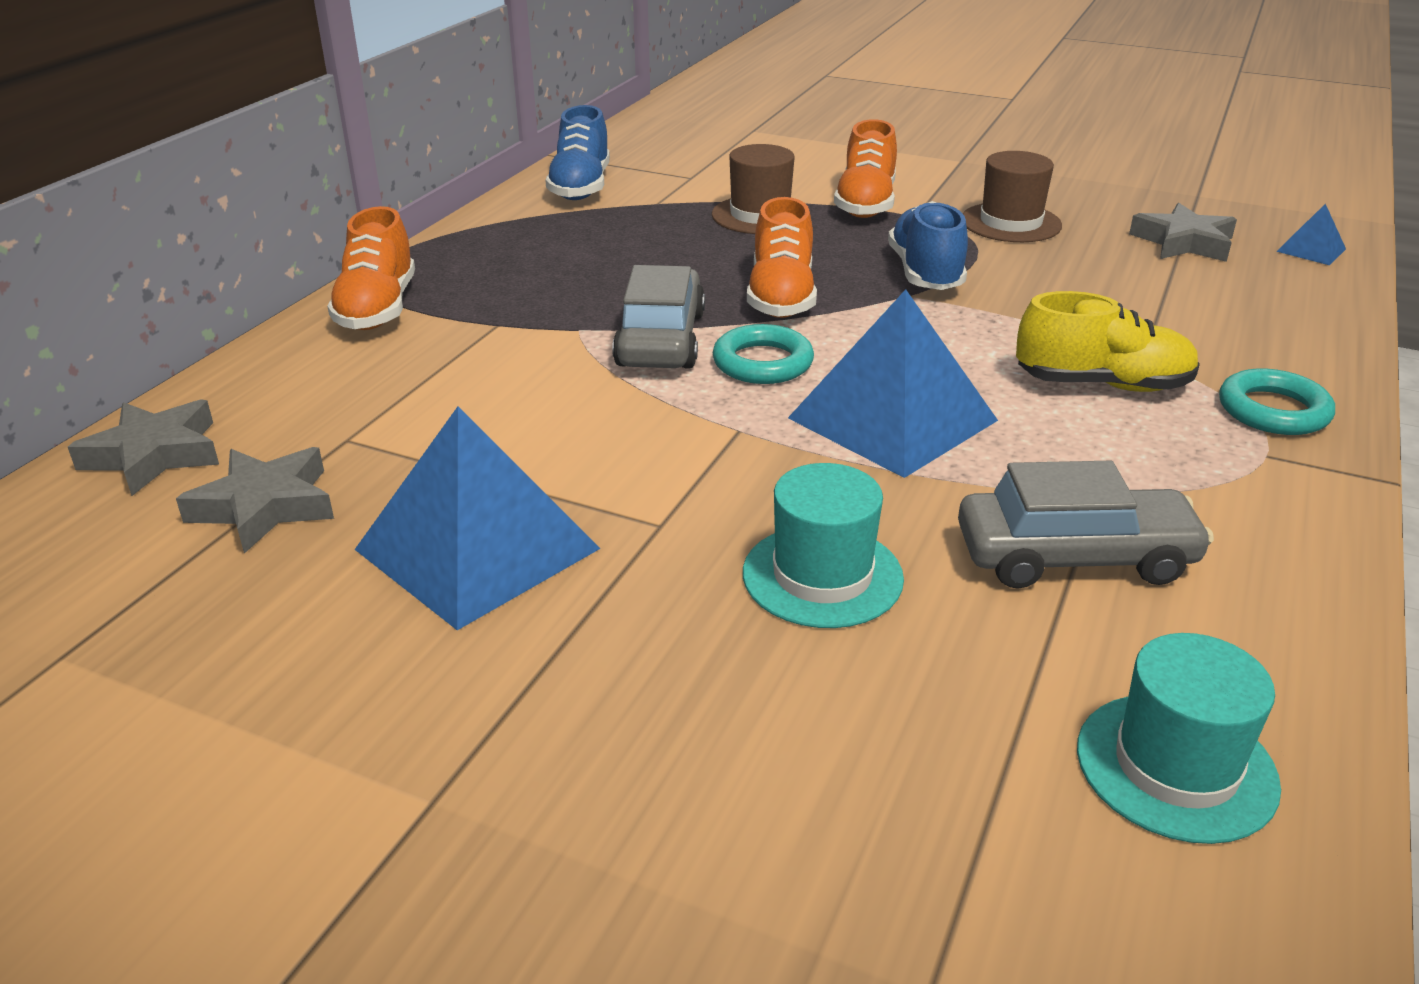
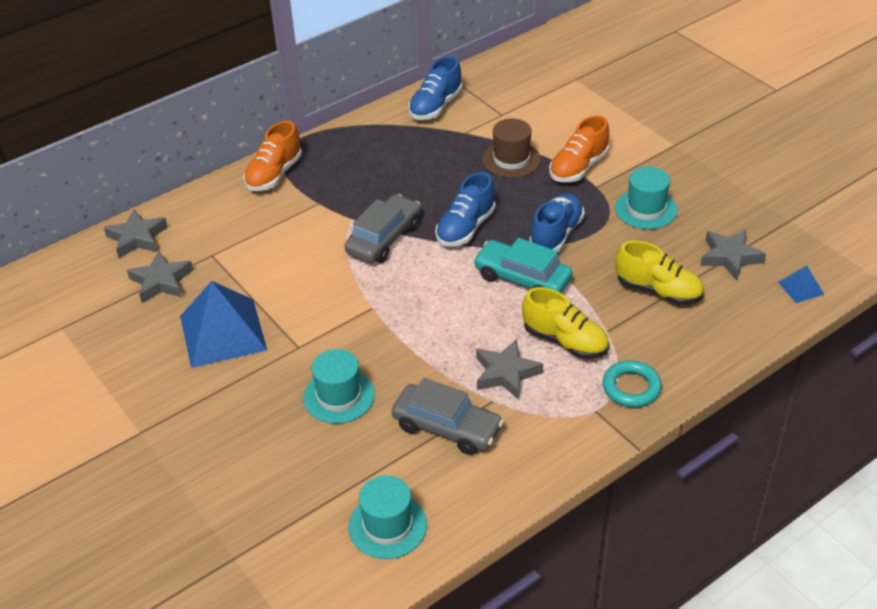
camera: 30 degrees right, 10 degrees up
turquoise ring [713,324,814,384] -> none
orange shoe [747,197,817,318] -> blue shoe [435,172,496,247]
blue pyramid [788,289,998,478] -> none
brown hat [963,151,1062,242] -> turquoise hat [615,166,677,229]
none -> turquoise car [473,238,573,293]
none -> grey star [476,339,543,400]
none -> yellow shoe [615,241,704,305]

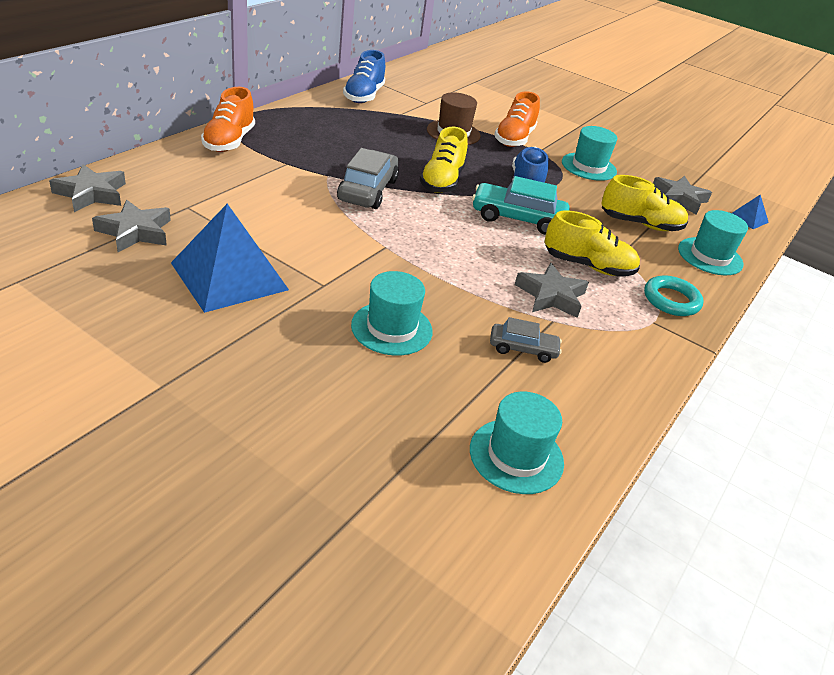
camera: 25 degrees left, 5 degrees down
grey car [392,378,504,455] -> grey car [490,317,562,363], size x0.58
blue shoe [435,172,496,247] -> yellow shoe [420,126,468,193]
none -> turquoise hat [678,210,748,275]

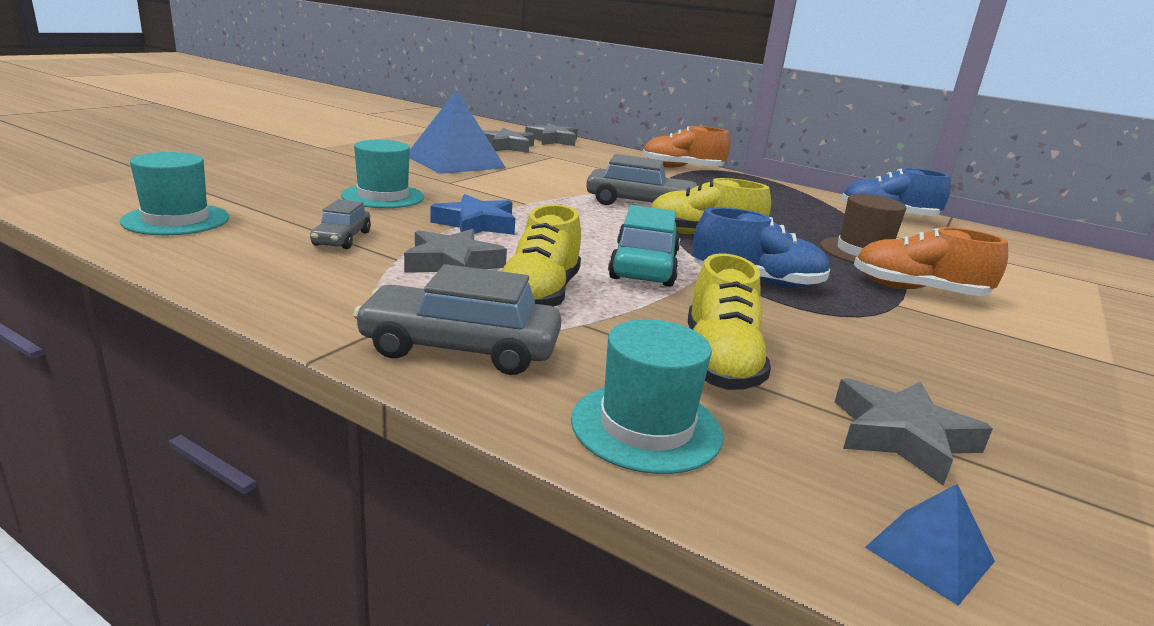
camera: 90 degrees right, 15 degrees down
turquoise hat [562,126,617,181] -> none
turquoise ring [644,275,704,316] -> grey car [353,264,561,375]
none -> blue star [430,194,515,235]

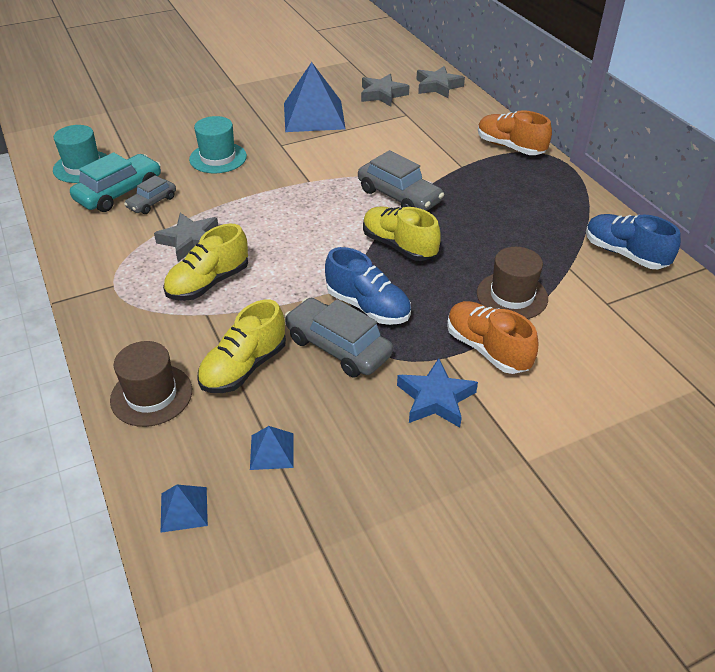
camera: 35 degrees right, 20 degrees up
grey car [353,264,561,375] -> grey car moved to [284,298,393,377]
blue star [430,194,515,235] -> blue star moved to [397,358,478,428]
turquoise hat [571,319,723,474] -> brown hat [110,341,192,427]
turquoise car [608,205,680,287] -> turquoise car moved to [70,152,161,212]
grey star [835,378,993,486] -> blue pyramid [250,426,294,470]

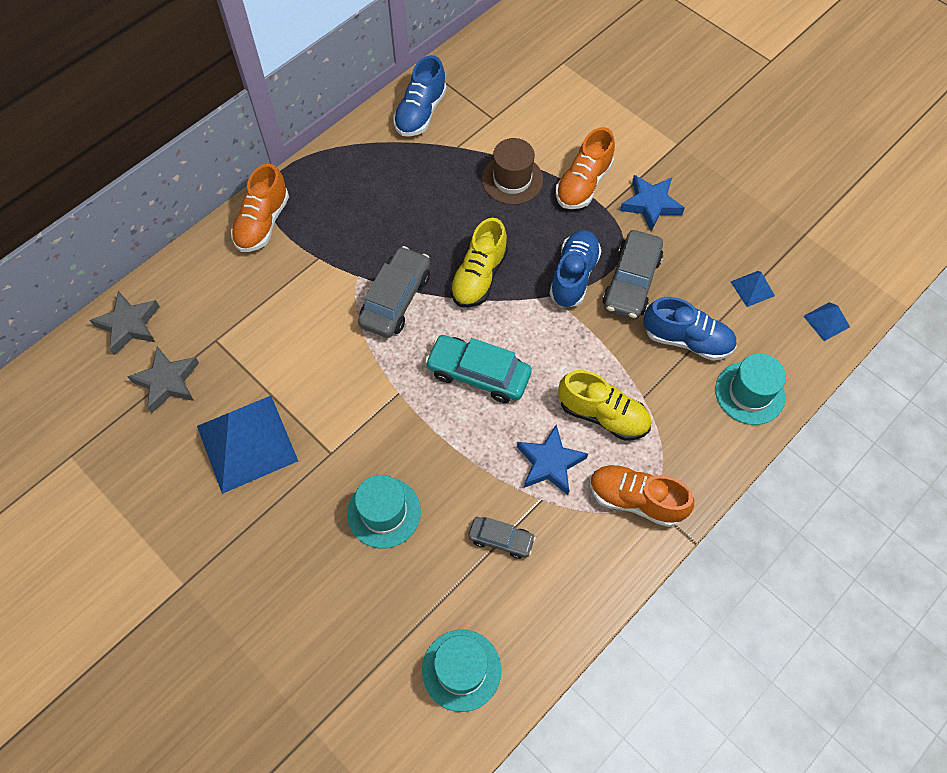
camera: 110 degrees left, 20 degrees up
turquoise car [70,152,161,212] -> turquoise car moved to [425,335,532,403]
brown hat [110,341,192,427] -> turquoise hat [715,353,786,425]
grey star [154,213,218,262] -> blue star [517,425,588,495]
yellow shoe [197,300,286,393] -> blue shoe [644,297,737,361]
none -> orange shoe [590,464,694,527]

